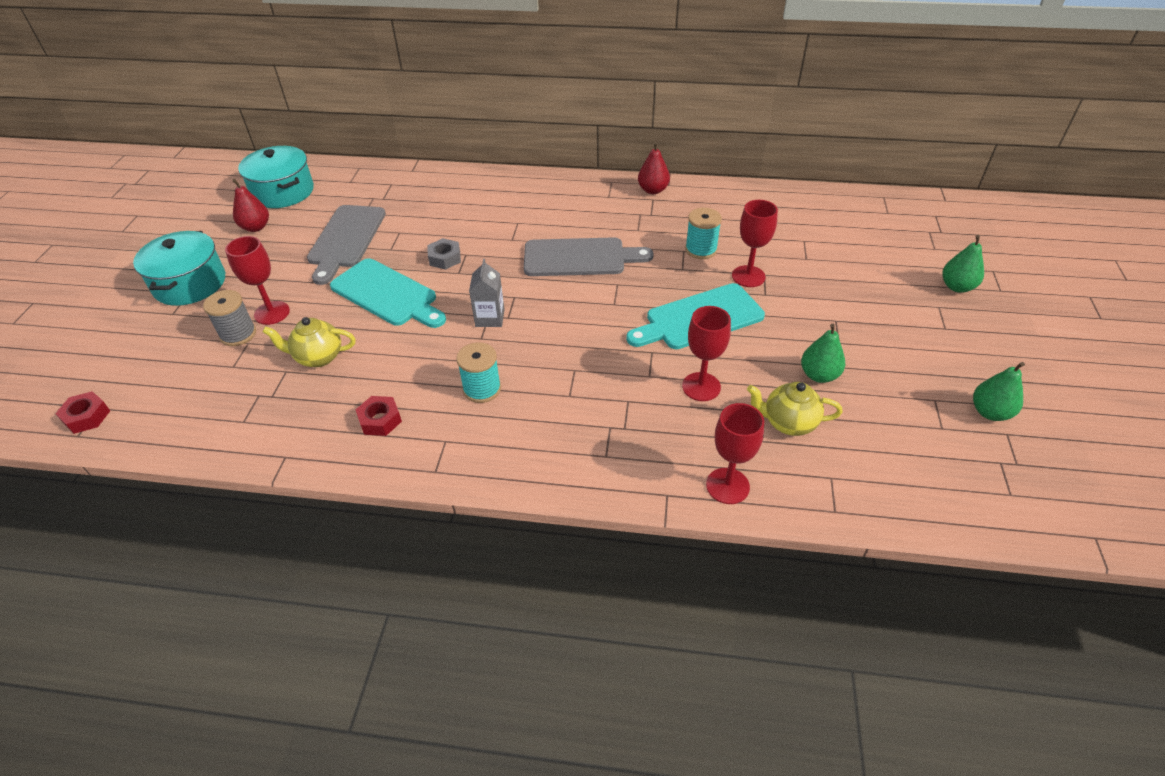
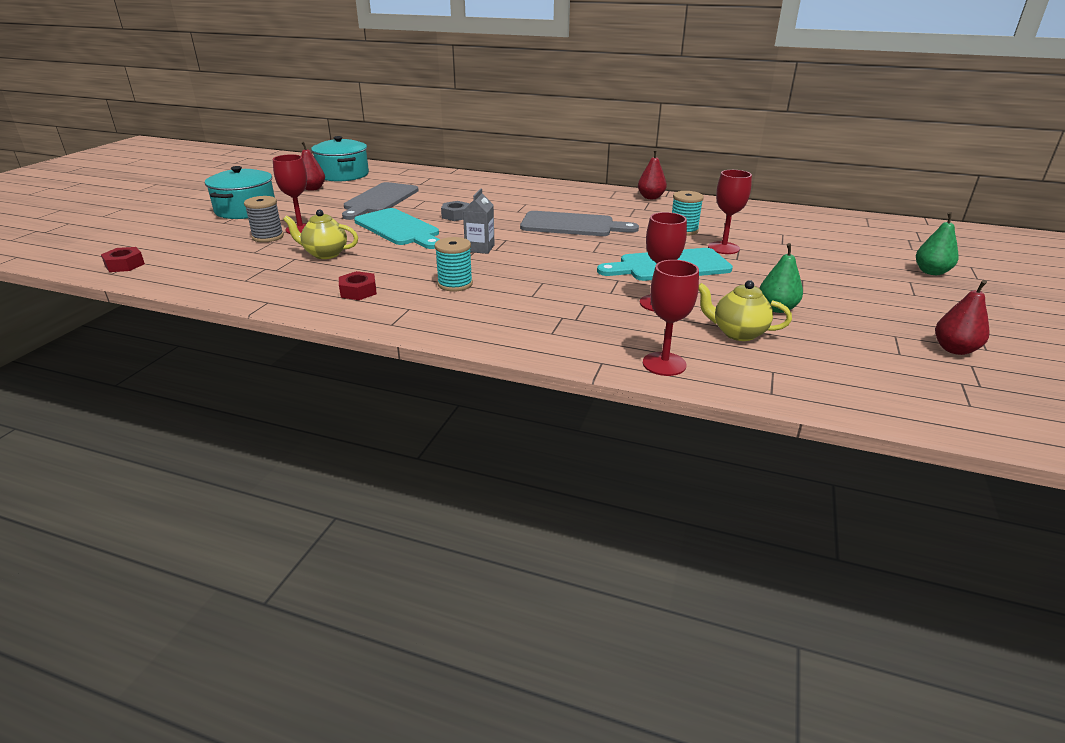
camera: 10 degrees right, 15 degrees down
green pear [973,362,1025,421] -> red pear [935,280,989,355]

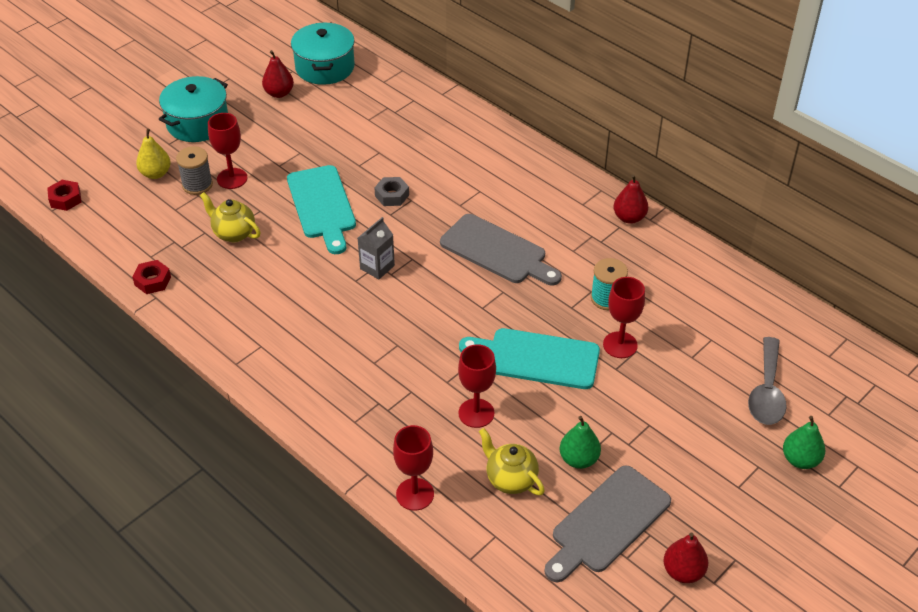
camera: 25 degrees right, 15 degrees up
red nut [339,271,377,300] -> red nut moved to [132,260,171,294]
grey cutting board [342,182,419,220] -> grey cutting board moved to [544,465,671,582]
turquoise spool [435,237,473,291] -> none
none -> yellow pear [136,129,171,179]
none -> grey spoon [748,337,787,425]

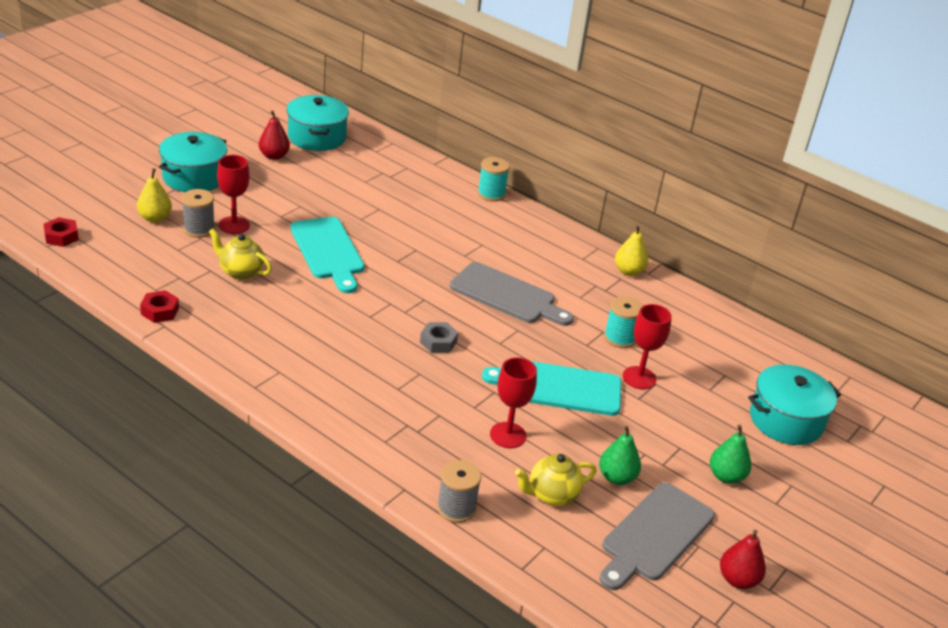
camera: 10 degrees left, 10 degrees down
grey carton [358,217,395,280] -> none
grey nut [374,177,409,206] -> grey nut moved to [420,322,458,353]
red goblet [393,425,434,511] -> grey spool [437,460,482,523]
yellow teapot [479,428,545,495] -> yellow teapot turned 60 degrees counterclockwise [515,454,597,506]
red pear [613,175,648,224] -> yellow pear [615,225,648,276]
grey spoon [748,337,787,425] -> turquoise pot [748,364,841,445]
green pear [783,416,825,469] -> green pear moved to [710,425,751,484]
none -> turquoise spool [478,157,510,202]

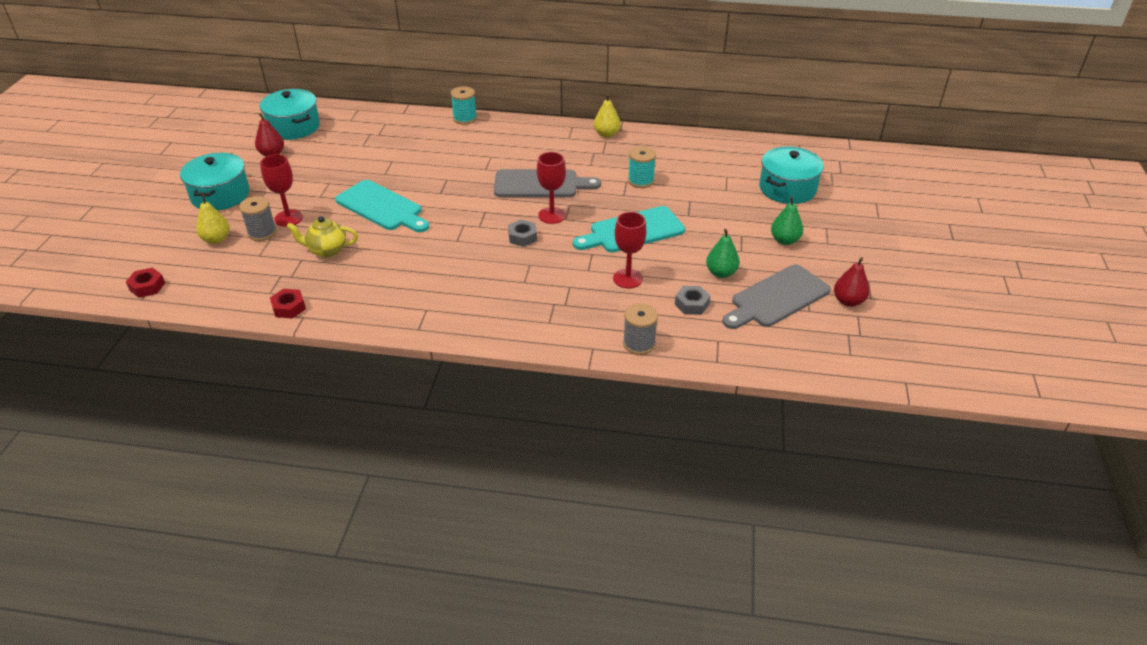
camera: 25 degrees left, 5 degrees up
yellow teapot [515,454,597,506] -> grey nut [675,286,710,315]
grey cutting board [600,482,715,590] -> grey cutting board turned 45 degrees clockwise [722,264,831,329]
red goblet [623,304,672,389] -> red goblet moved to [537,152,566,224]

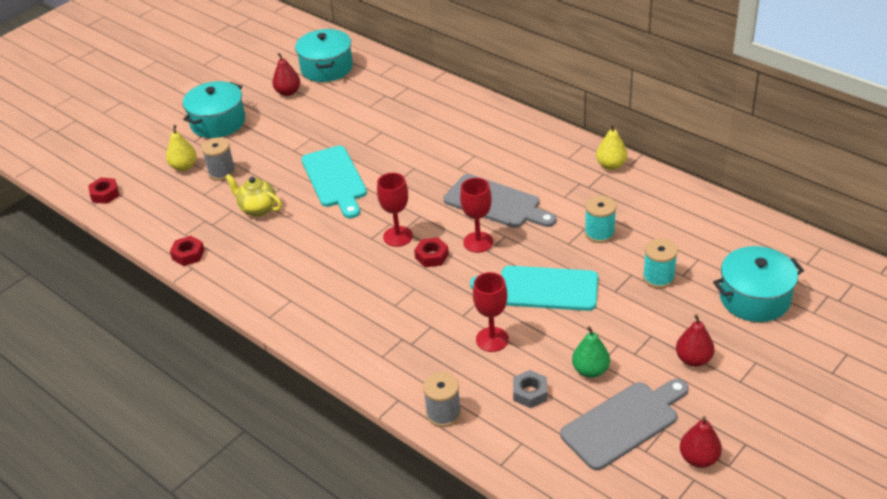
camera: 35 degrees right, 0 degrees up
red goblet [260,154,303,227] -> red goblet moved to [377,173,413,247]
turquoise spool [451,86,477,125] -> turquoise spool moved to [643,239,678,288]
grey nut [508,219,537,247] -> red nut [414,237,449,267]
grey cutting board [722,264,831,329] -> grey cutting board turned 150 degrees clockwise [560,379,689,470]
green pear [771,196,803,245] -> red pear [676,314,715,367]

